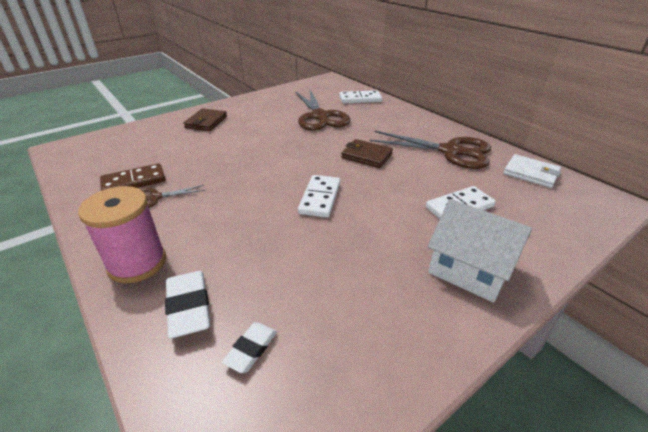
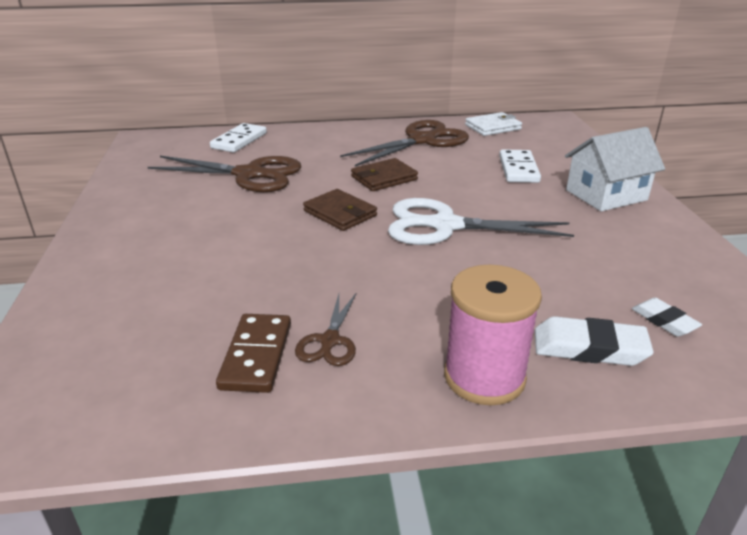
camera: 60 degrees left, 5 degrees down
brown wallet [184,108,227,131] -> brown wallet moved to [303,189,377,231]
white domino [298,175,340,218] -> white scissors [388,198,574,245]

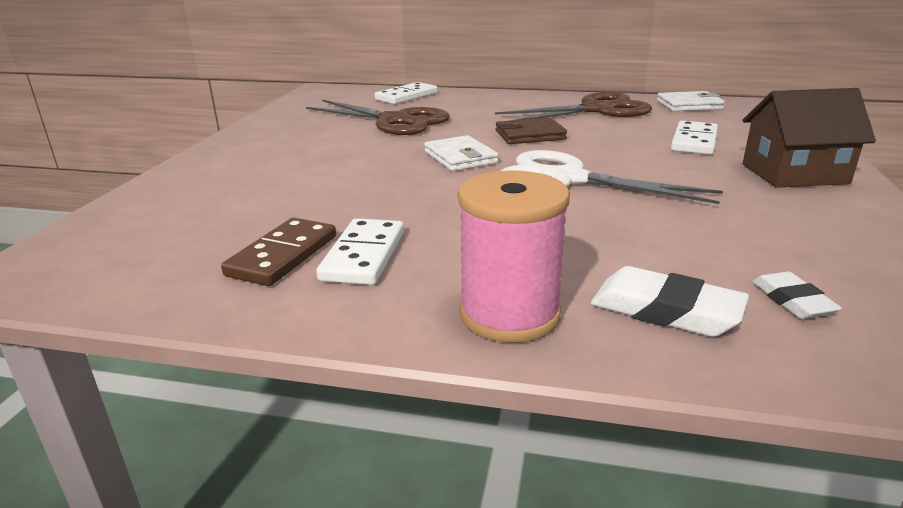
camera: 20 degrees right, 5 degrees down
brown scissors [295,293,356,366] -> white domino [316,218,404,285]
brown wallet [303,189,377,231] -> white wallet [424,135,498,171]
white house [565,127,665,212] -> brown house [742,88,876,188]

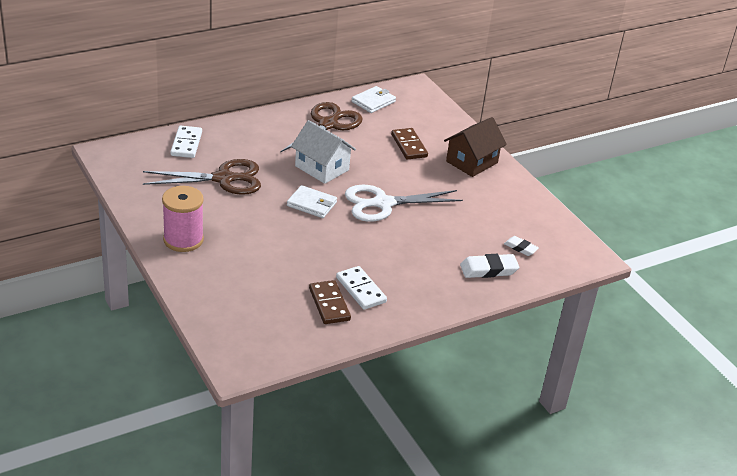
camera: 45 degrees left, 10 degrees up
pink spool [458,170,570,343] -> pink spool moved to [162,186,204,252]
brown wallet [496,118,567,144] -> white house [291,120,356,184]
white domino [671,121,718,155] -> brown domino [391,128,428,160]

